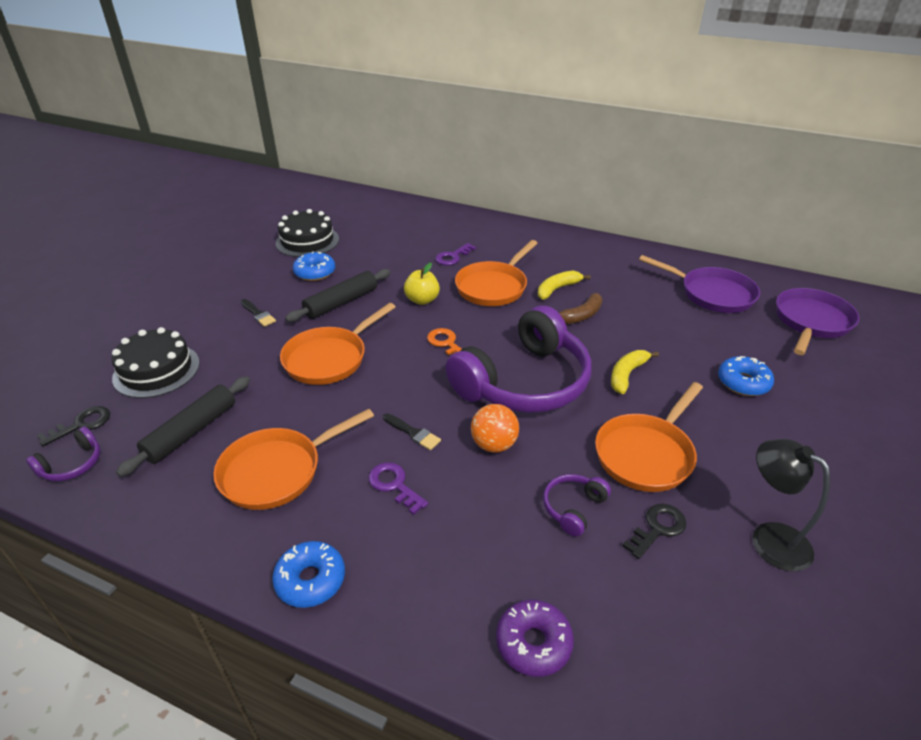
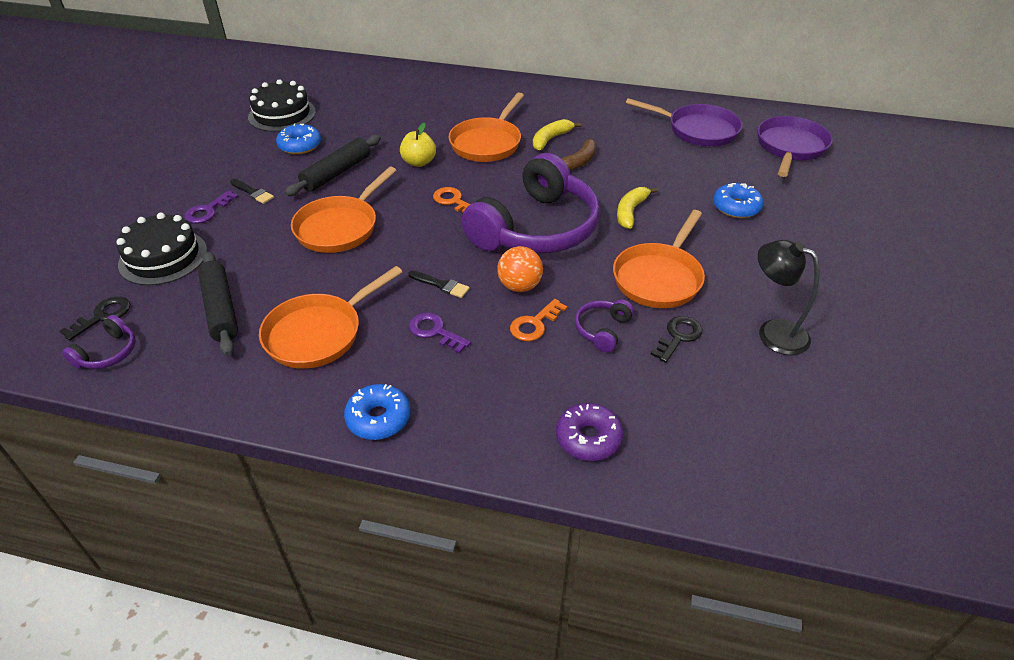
camera: 10 degrees left, 5 degrees up
black rolling pin [116,376,250,477] -> black rolling pin turned 45 degrees counterclockwise [198,251,238,356]
purple key [435,243,476,265] -> purple key moved to [185,190,239,224]
none -> orange key [510,299,568,341]

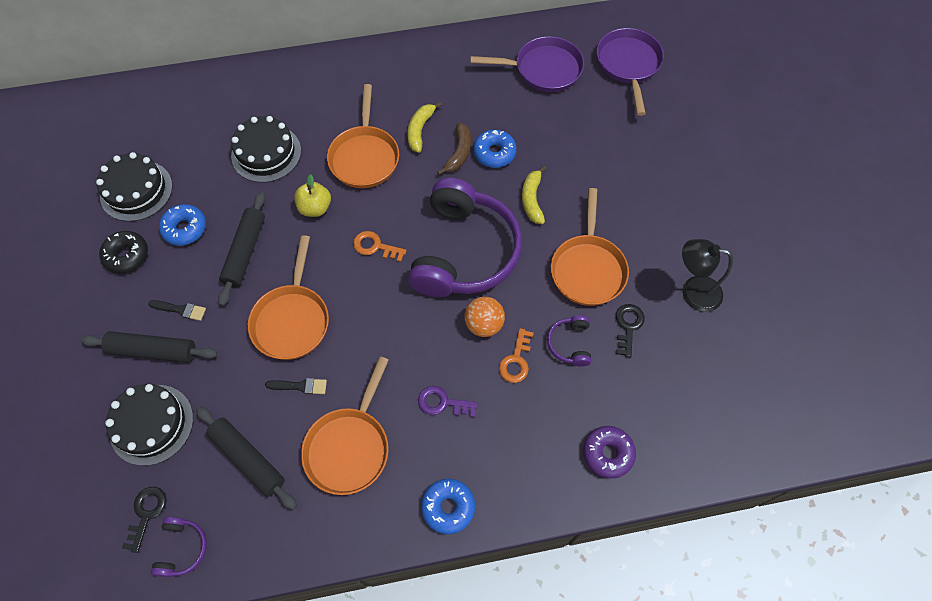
camera: 25 degrees left, 20 degrees up
purple key [185,190,239,224] -> black rolling pin [80,331,218,363]
black brush [408,270,470,298] -> black brush moved to [265,378,327,394]
blue donut [713,183,763,218] -> blue donut moved to [473,130,517,168]
none -> black donut [99,231,148,273]
none -> black cake [231,116,301,183]

